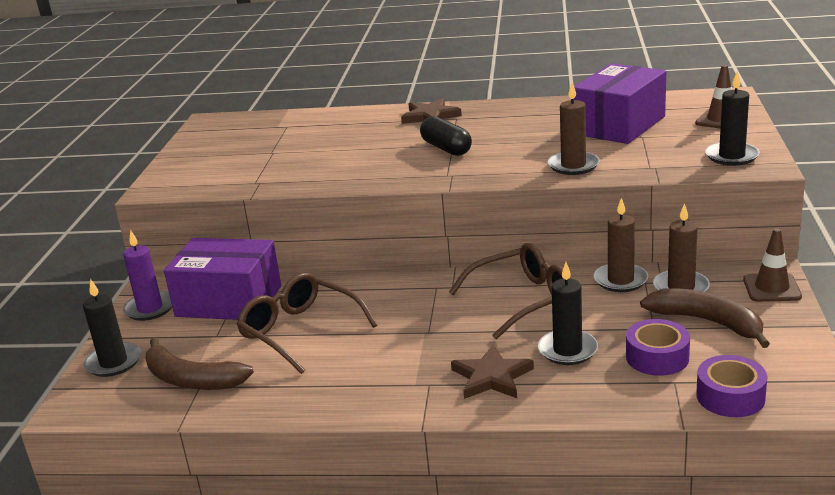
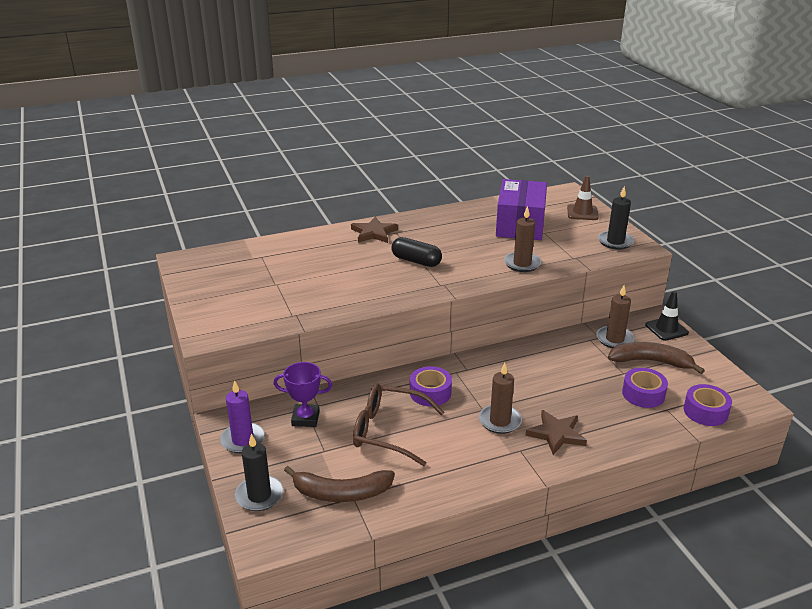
camera: 30 degrees left, 5 degrees up
purple box [164,238,281,320] -> purple trophy [273,362,332,427]
brown glasses [449,243,571,339] -> none
black candle [538,262,598,365] -> none
brown candle [594,198,648,292] -> brown candle moved to [479,363,522,434]
brown traffic cone [743,228,802,302] -> black traffic cone [645,291,689,341]
none -> purple tape [410,366,452,406]

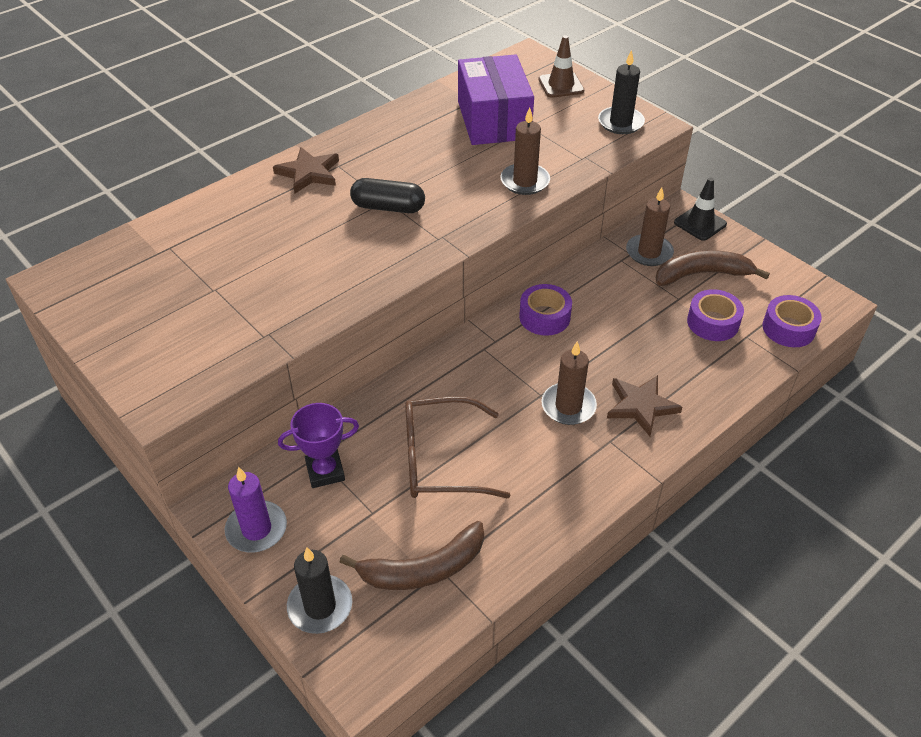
camera: 20 degrees left, 15 degrees up
purple tape [410,366,452,406] -> purple tape moved to [519,284,572,336]

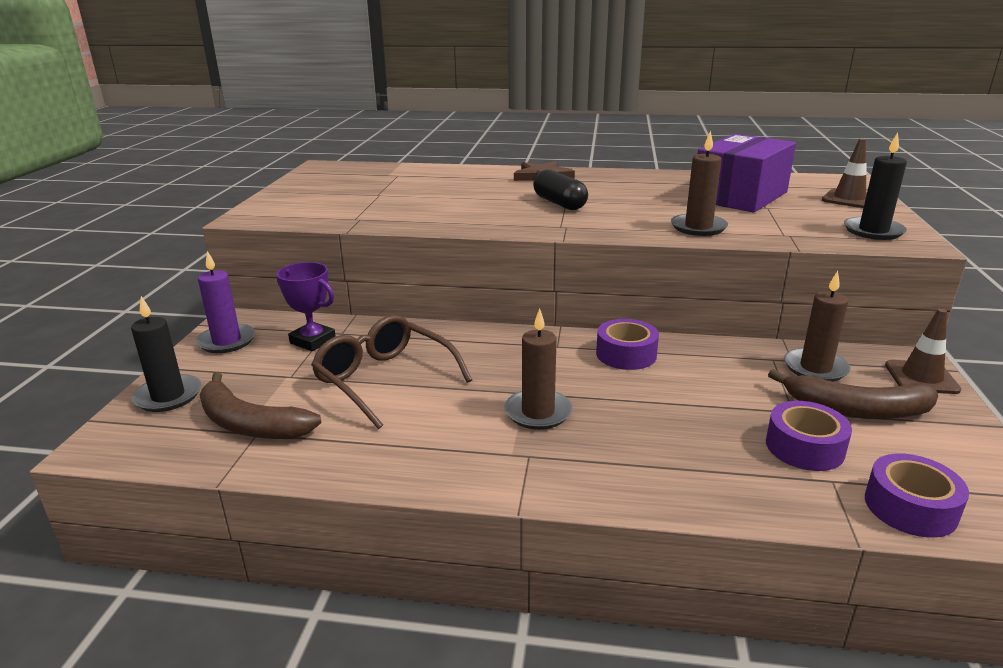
camera: 50 degrees right, 20 degrees down
brown star [607,375,682,436] -> none
brown banana [656,250,770,286] -> brown banana turned 150 degrees clockwise [768,369,938,419]
black traffic cone [674,178,727,241] -> brown traffic cone [885,309,961,394]

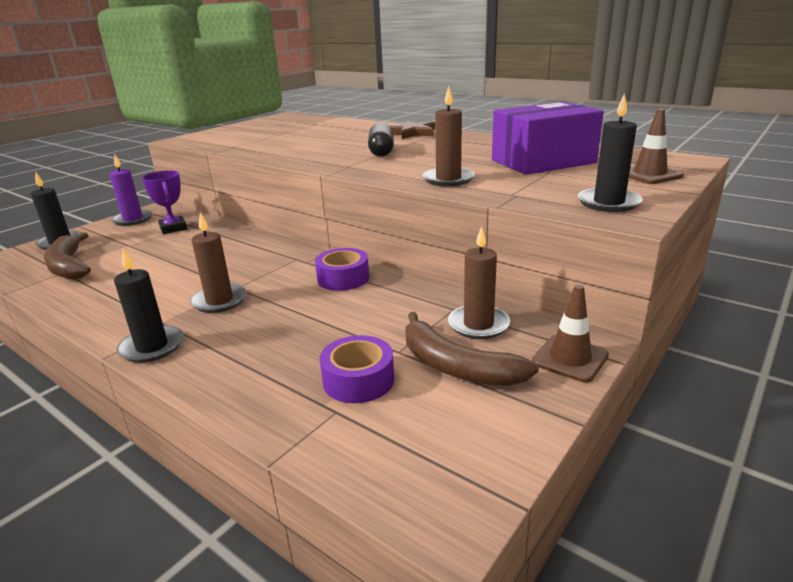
camera: 30 degrees right, 0 degrees up
brown glasses [311,315,472,429] -> none
purple tape [865,454,969,538] -> none
none -> black candle [114,249,184,363]

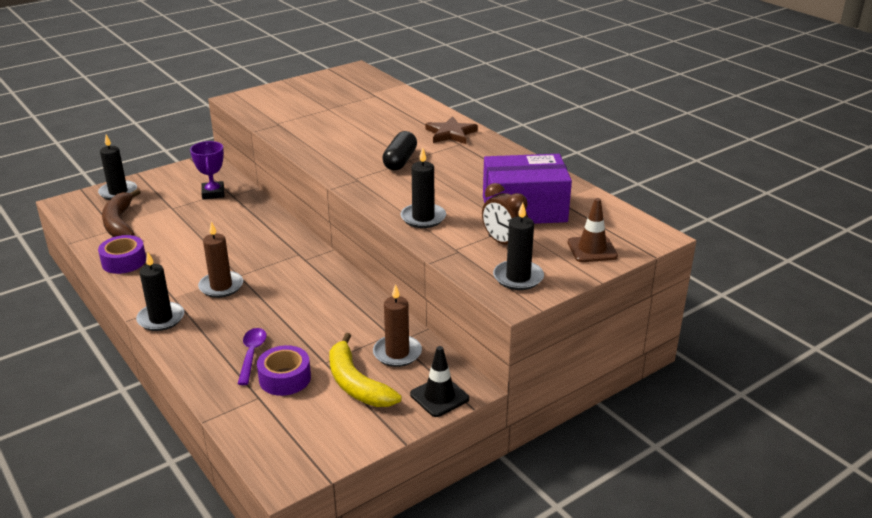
camera: 15 degrees right, 5 degrees up
purple candle [109,155,153,226] -> none
purple tape [315,248,369,291] -> purple tape moved to [98,235,146,274]
brown banana [405,312,539,386] -> yellow banana [329,333,402,407]
brown candle [423,86,475,186] -> black candle [400,148,446,228]
brown traffic cone [532,284,609,382] -> black traffic cone [410,346,469,417]
none -> purple spoon [238,328,267,385]
none -> brown clock [482,183,528,245]

